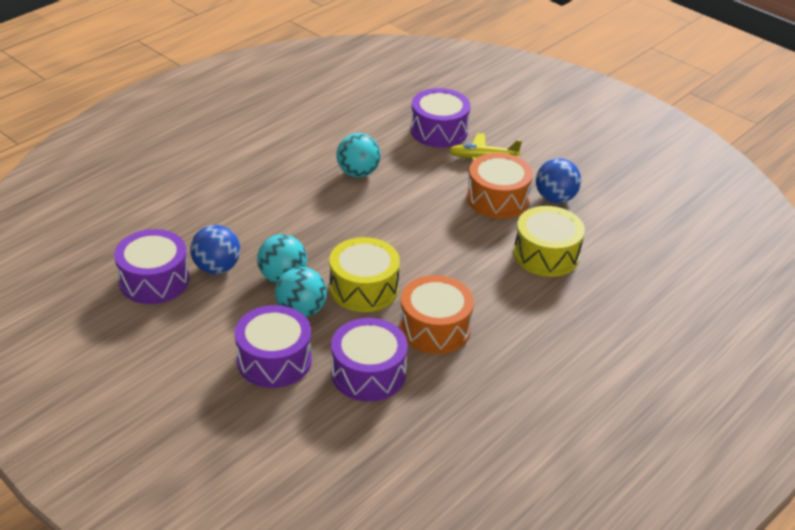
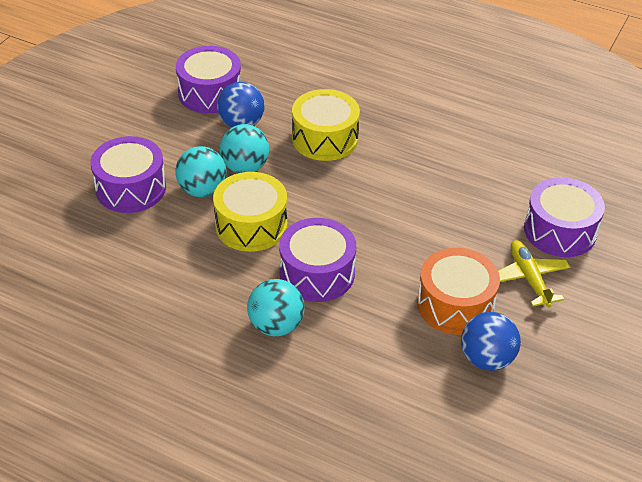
camera: 75 degrees right, 5 degrees up
purple drum [331,318,408,402] -> purple drum moved to [279,218,356,302]
turquoise ball [336,133,381,177] -> turquoise ball moved to [247,279,304,336]
orange drum [400,275,474,354] -> none
yellow drum [514,206,585,277] -> yellow drum moved to [292,89,360,161]

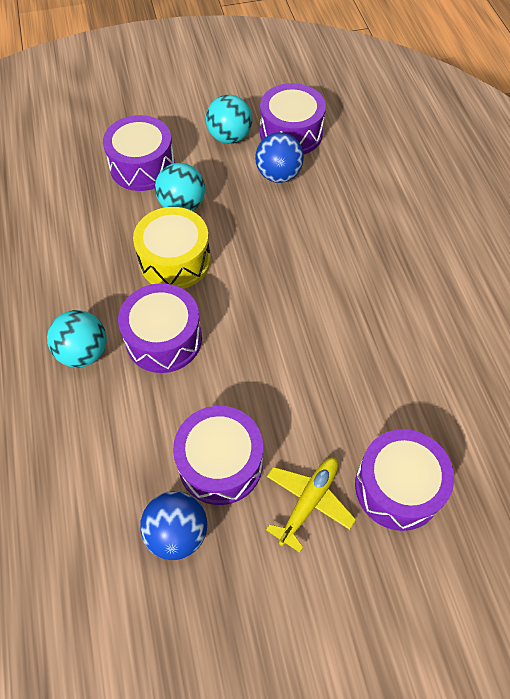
camera: 50 degrees right, 15 degrees up
turquoise ball [220,124,269,173] -> turquoise ball moved to [206,95,252,144]
yellow drum [292,89,360,161] -> none
orange drum [417,248,500,335] -> purple drum [173,406,263,505]

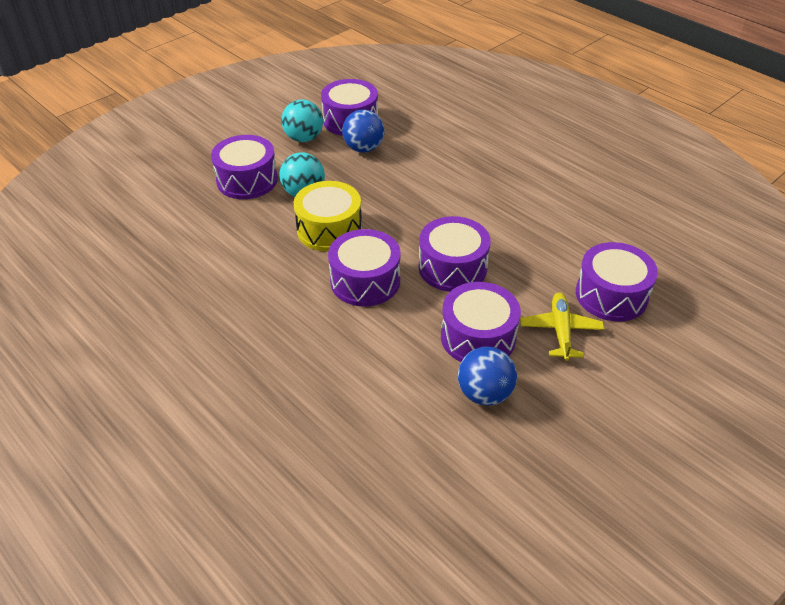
camera: 30 degrees left, 15 degrees down
turquoise ball [47,310,107,368] -> none
none -> purple drum [419,216,491,292]

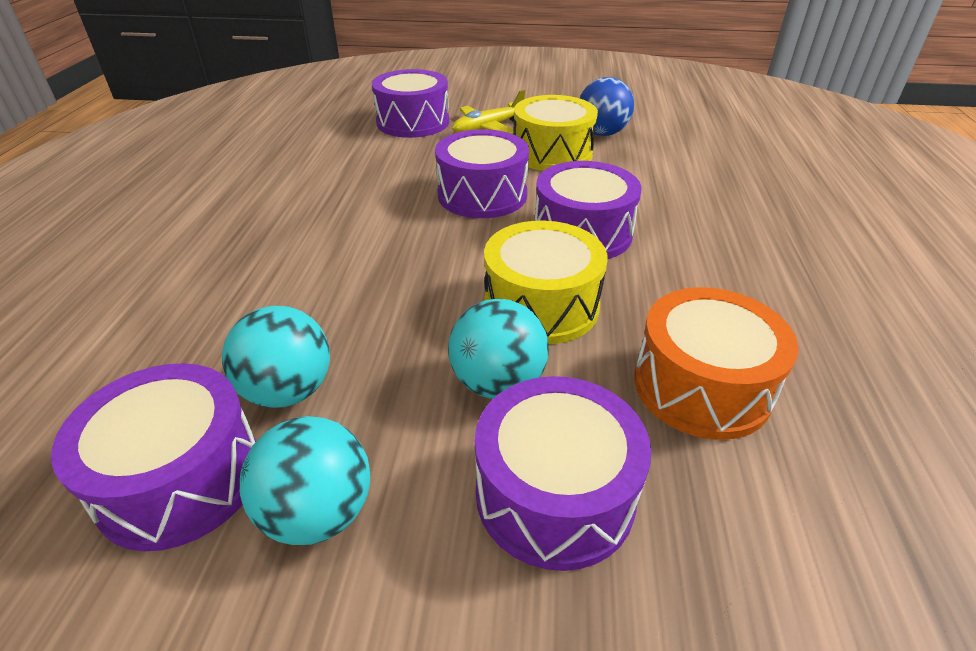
camera: 130 degrees left, 5 degrees down
blue ball [342,109,384,153] -> turquoise ball [222,306,330,408]
purple drum [441,282,521,362] -> yellow drum [514,95,598,171]
none -> orange drum [634,287,799,440]

